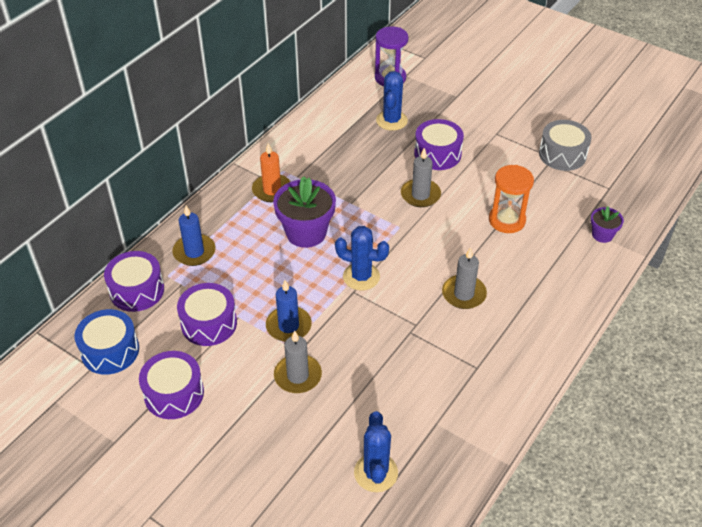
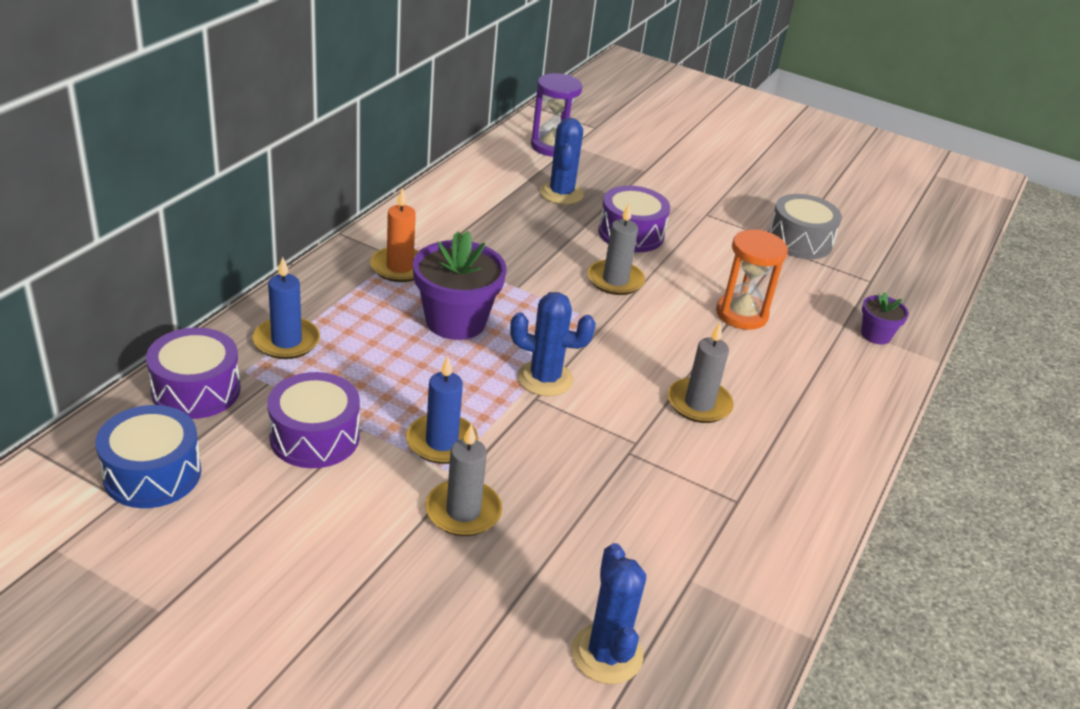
camera: 10 degrees left, 10 degrees down
purple drum [139,351,204,419] -> none

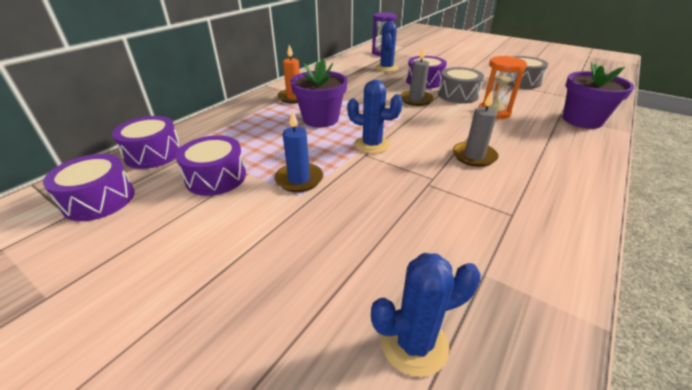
camera: 10 degrees right, 0 degrees up
blue drum [96,405,201,508] -> purple drum [43,154,135,221]
blue candle [253,257,320,359] -> none
grey candle [426,424,502,536] -> none
blue cactus [571,543,646,684] -> blue cactus turned 75 degrees clockwise [371,253,481,377]
purple flower pot [861,292,909,344] -> purple flower pot [563,61,635,129], size x1.92
none -> grey drum [438,67,484,104]

